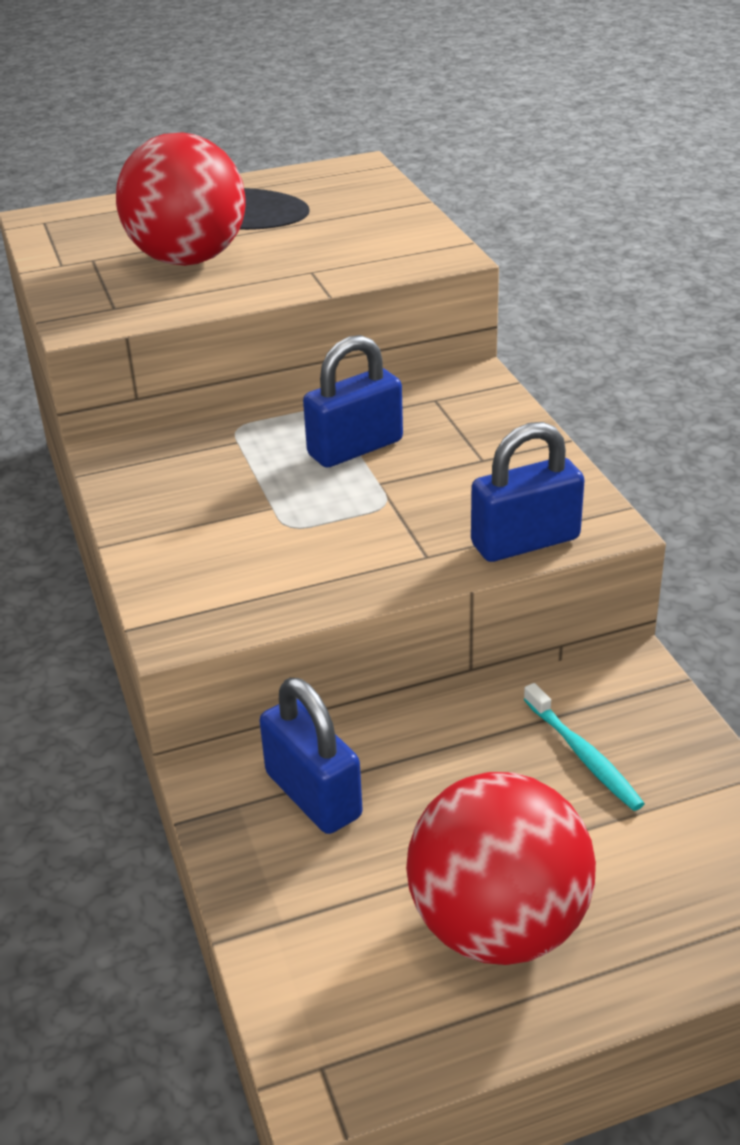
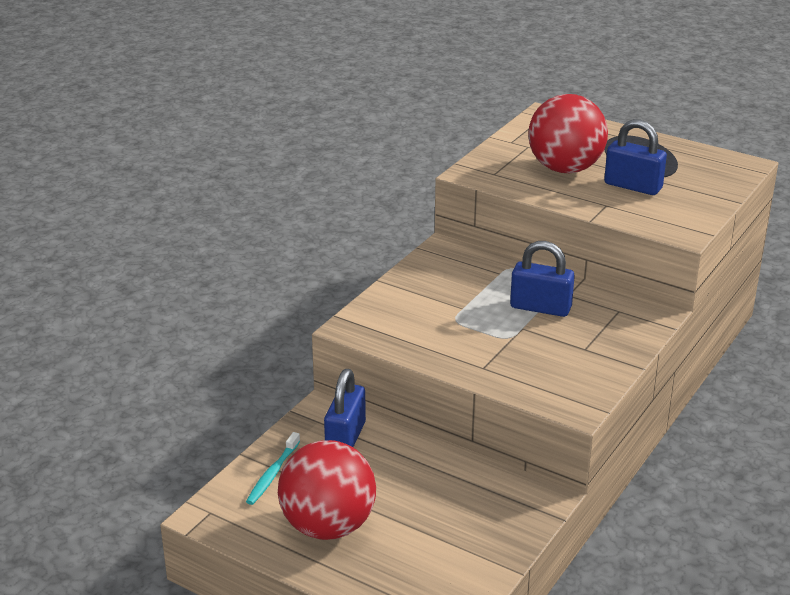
camera: 50 degrees right, 5 degrees down
blue padlock [471,422,585,562] -> blue padlock moved to [604,119,667,195]
turquoise toothbrush [523,683,645,811] -> turquoise toothbrush moved to [246,432,300,505]

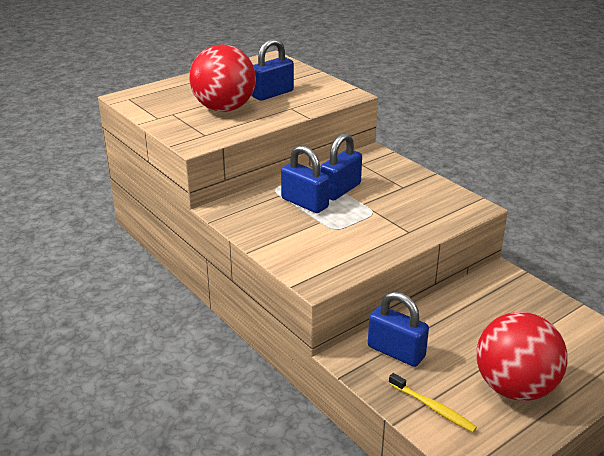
camera: 70 degrees left, 0 degrees up
turquoise toothbrush [246,432,300,505] -> yellow toothbrush [389,373,477,432]
none -> blue padlock [281,145,330,213]

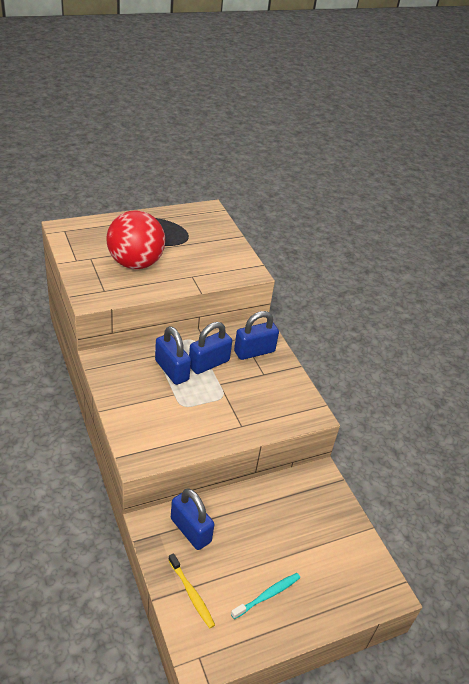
camera: 10 degrees right, 10 degrees up
blue padlock [251,39,294,101] -> blue padlock moved to [234,311,279,360]
red ball [476,312,568,401] -> turquoise toothbrush [231,573,300,619]

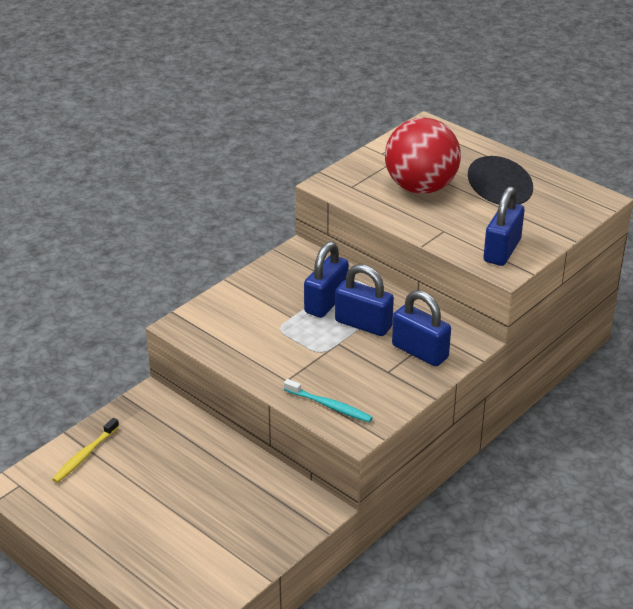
camera: 70 degrees right, 5 degrees down
blue padlock [171,488,214,550] -> blue padlock moved to [483,186,525,266]
turquoise toothbrush [231,573,300,619] -> turquoise toothbrush moved to [284,379,373,422]

